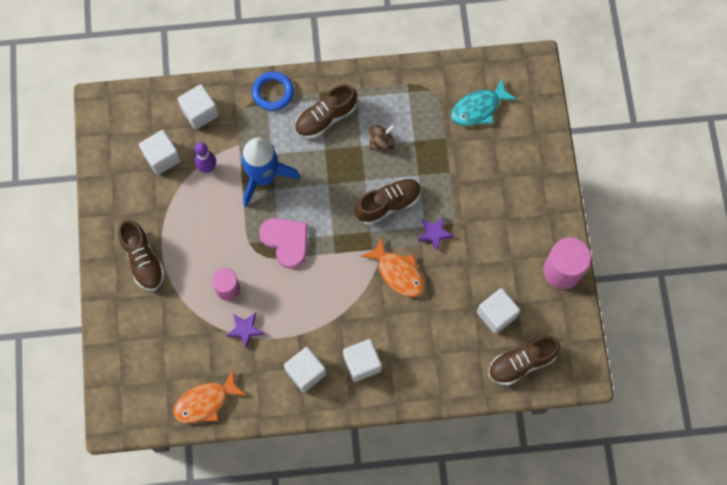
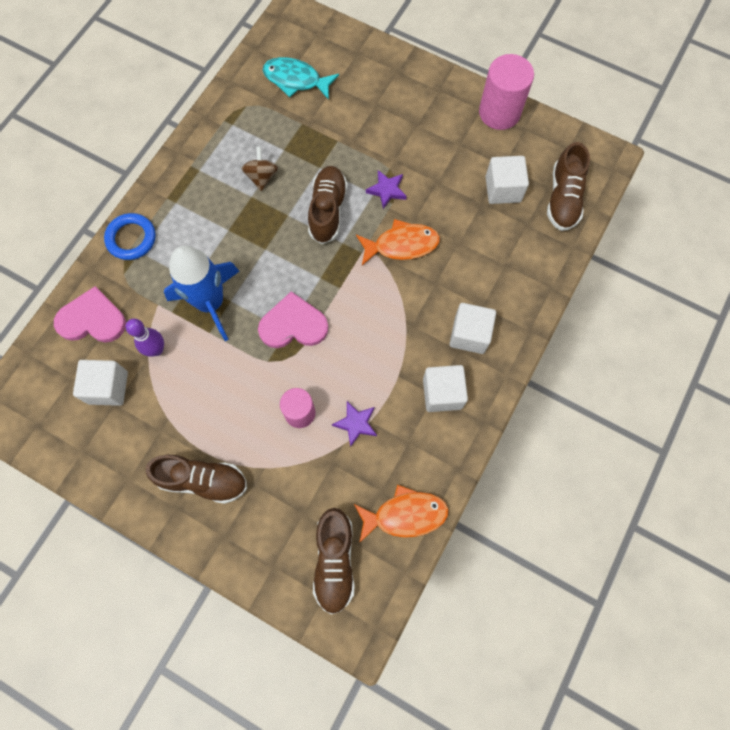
camera: 55 degrees left, 0 degrees up
orange fish [173,370,247,423] -> orange fish turned 105 degrees counterclockwise [354,485,449,543]
white cube [178,84,219,130] -> pink heart [54,286,126,343]
brown shoe [295,84,357,139] -> brown shoe moved to [313,508,355,615]
turquoise fish [451,78,517,126] -> turquoise fish turned 105 degrees clockwise [262,57,339,100]

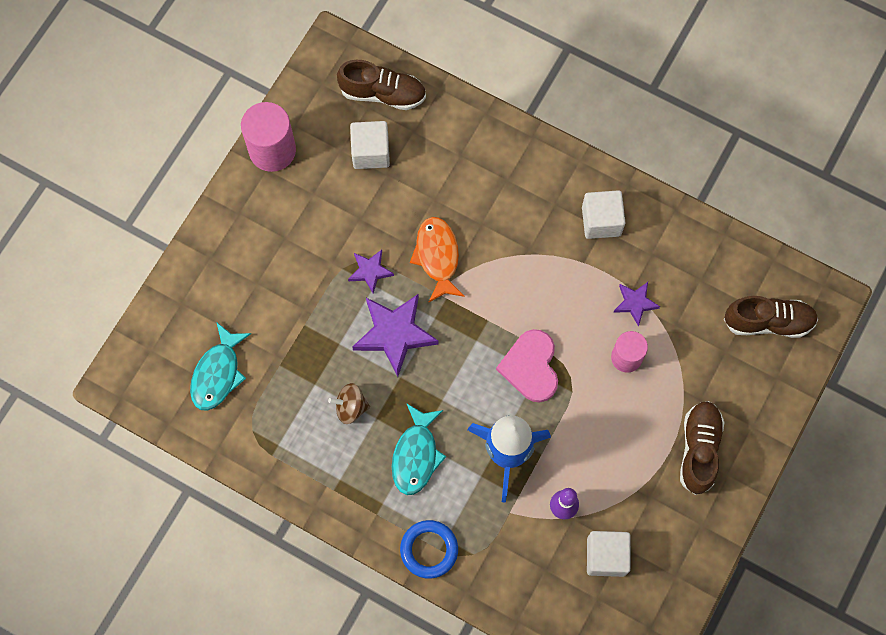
camera: 90 degrees left, 0 degrees up
pink heart [54,286,126,343] -> none
brown shoe [308,166,348,244] -> purple star [352,294,438,377]
orange fish [354,485,449,543] -> none
white cube [450,303,496,354] -> none
none -> turquoise fish [392,403,446,495]

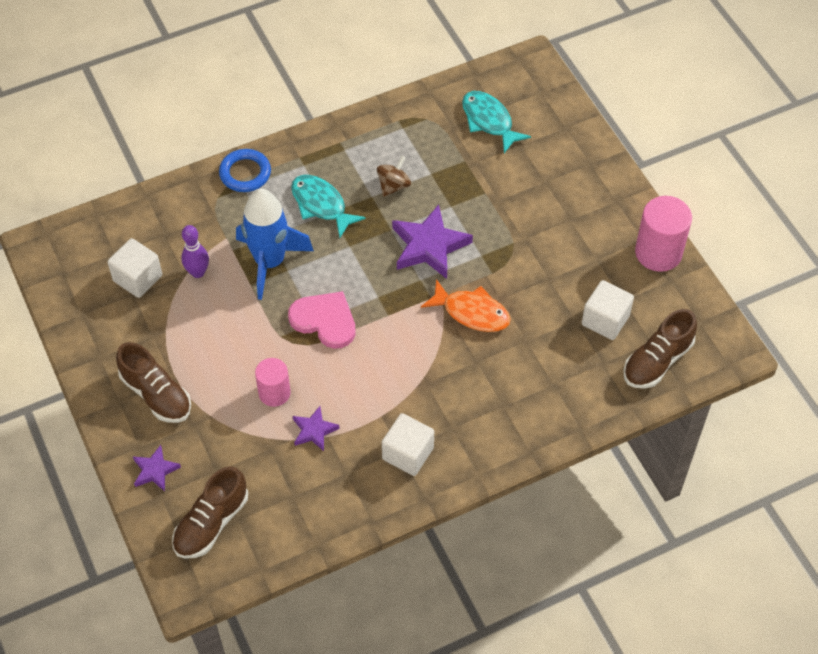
camera: 125 degrees right, 15 degrees down
purple star [348,250,394,294] -> purple star moved to [133,445,181,491]

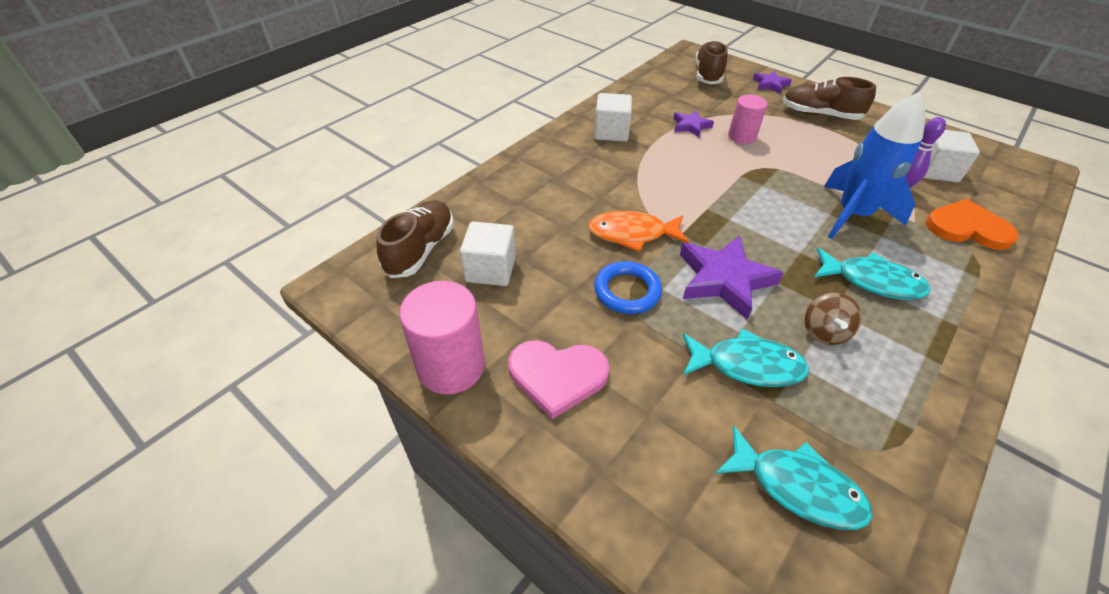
camera: 155 degrees right, 10 degrees down
blue ring [219,149,271,192] -> blue ring moved to [594,261,662,314]
pink heart [288,291,356,349] -> pink heart moved to [508,340,609,419]
none -> turquoise fish [683,329,809,387]
none -> orange heart [926,199,1019,250]

